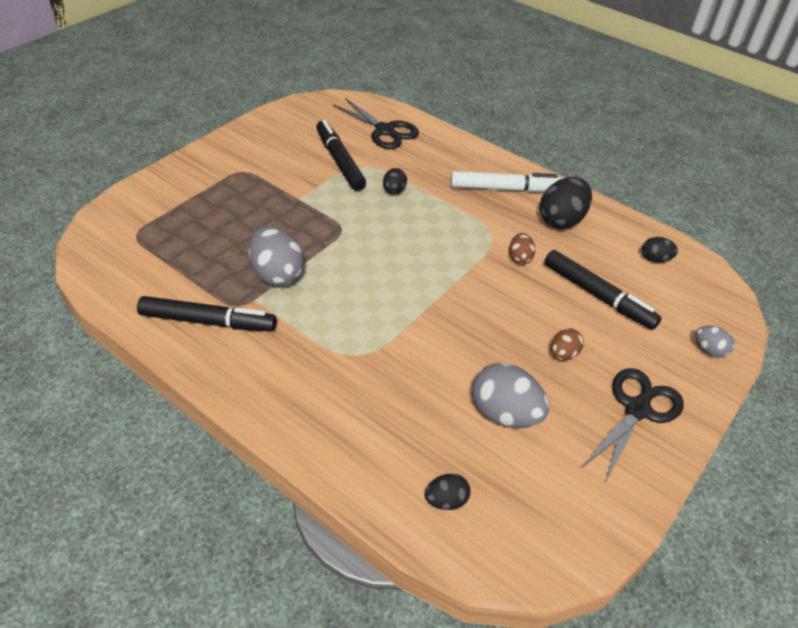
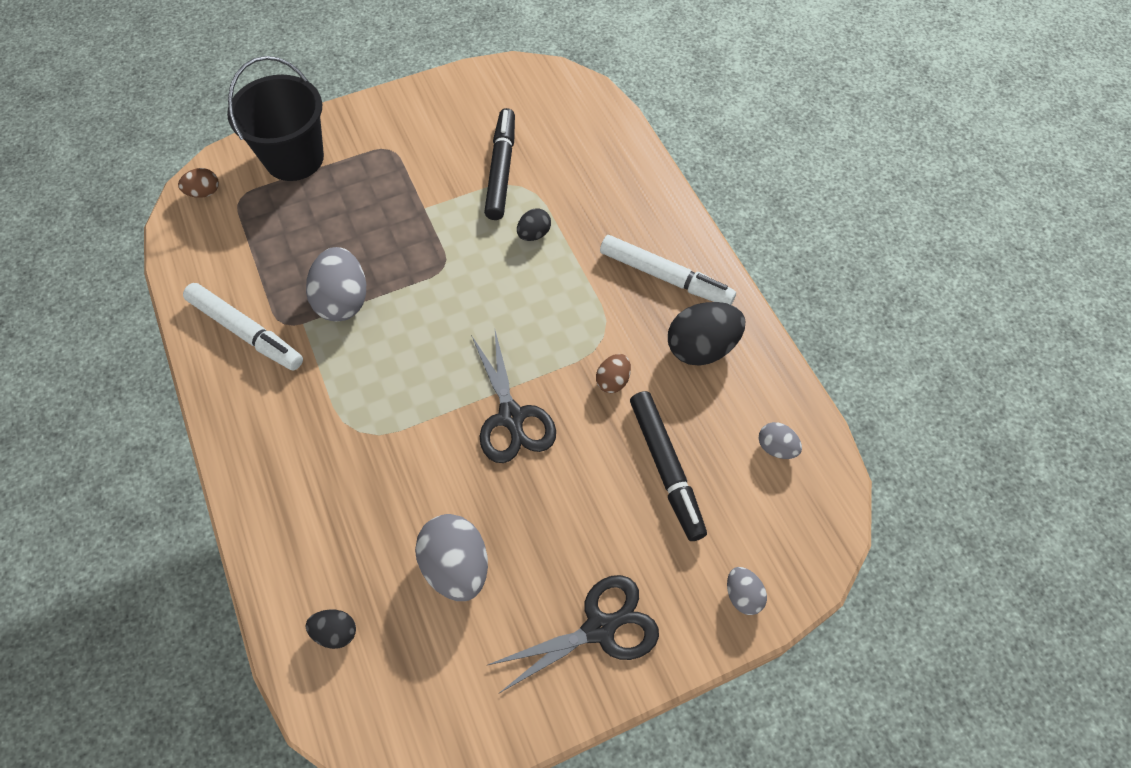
camera: 30 degrees right, 15 degrees up
black marker [137,296,277,332] -> white marker [183,283,303,370]
black scissors [333,98,419,149] -> black scissors moved to [471,331,556,463]
brown egg [551,329,584,360] -> brown egg moved to [178,168,219,198]
black egg [642,237,678,263] -> grey egg [759,422,802,459]
none -> black bucket [227,56,324,181]

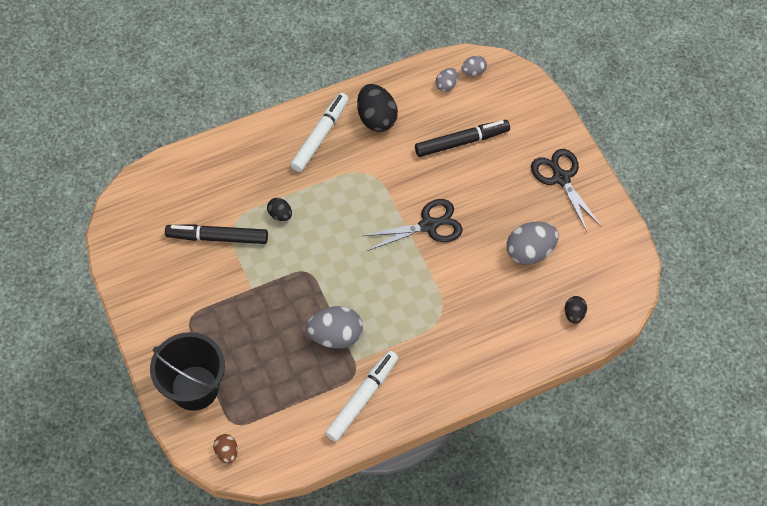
camera: 90 degrees left, 0 degrees up
brown egg [596,354,631,393] -> none
grey egg [727,567,767,615] -> grey egg moved to [461,55,487,76]

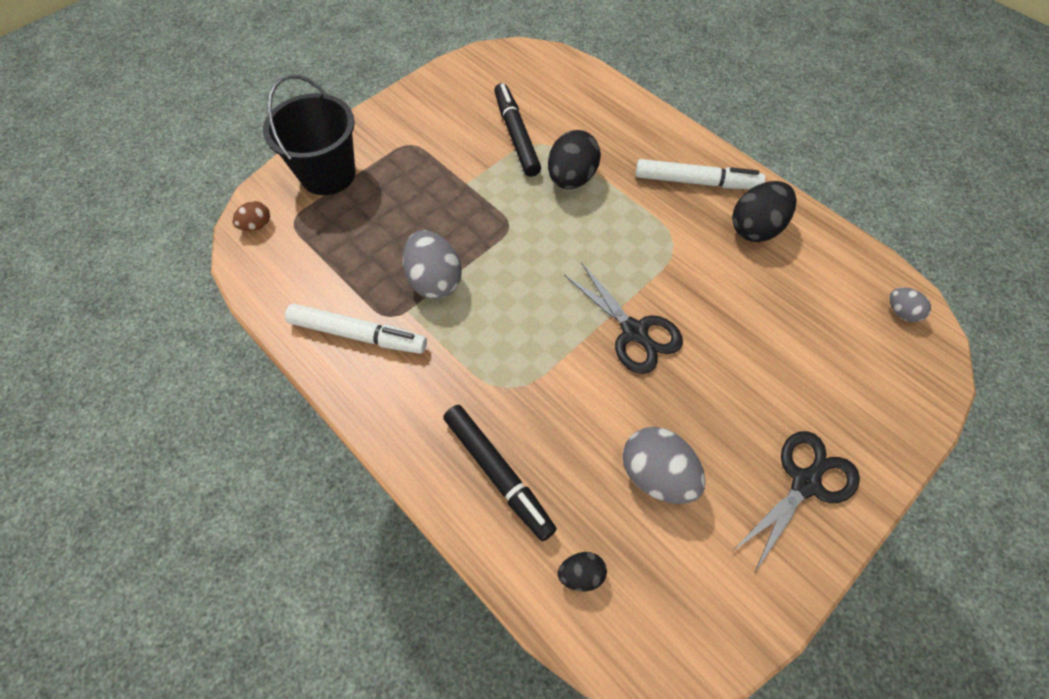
camera: 70 degrees right, 0 degrees up
black egg [267,198,292,221] -> black egg [548,130,601,189], size x1.88
black marker [415,120,510,157] -> black marker moved to [443,405,557,542]
grey egg [436,68,458,92] -> none

